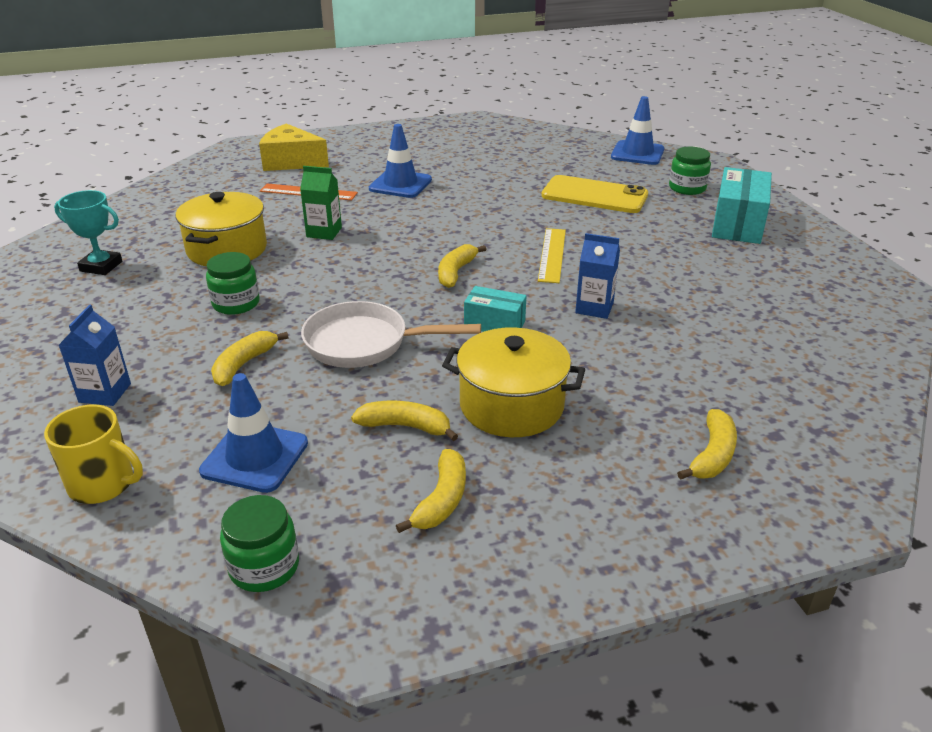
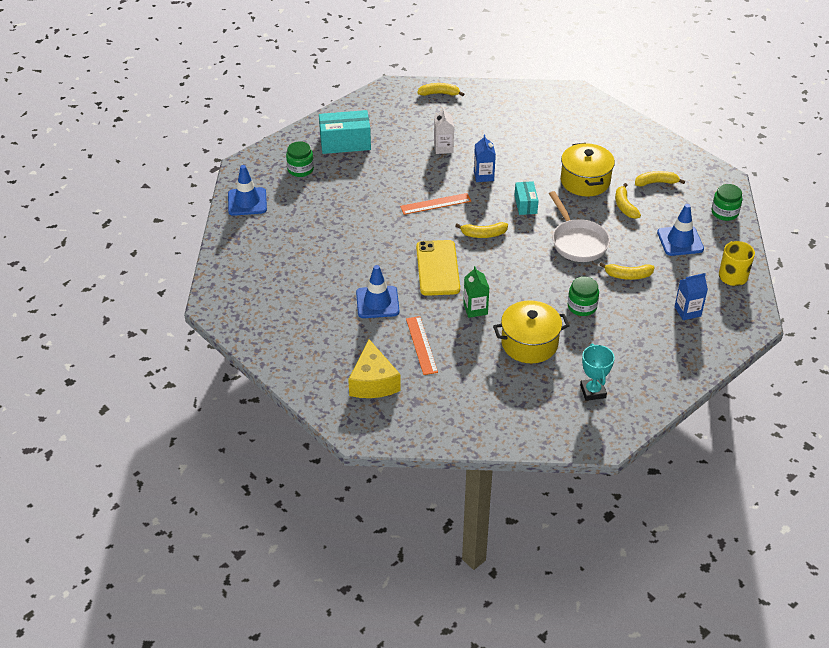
camera: 115 degrees left, 10 degrees up
yellow ruler [538,228,566,283] -> orange ruler [400,193,471,215]
yellow phone [541,175,648,213] -> yellow phone moved to [416,240,460,296]
yellow banana [677,409,737,480] -> yellow banana moved to [417,83,464,96]
none -> white carton [434,107,454,154]

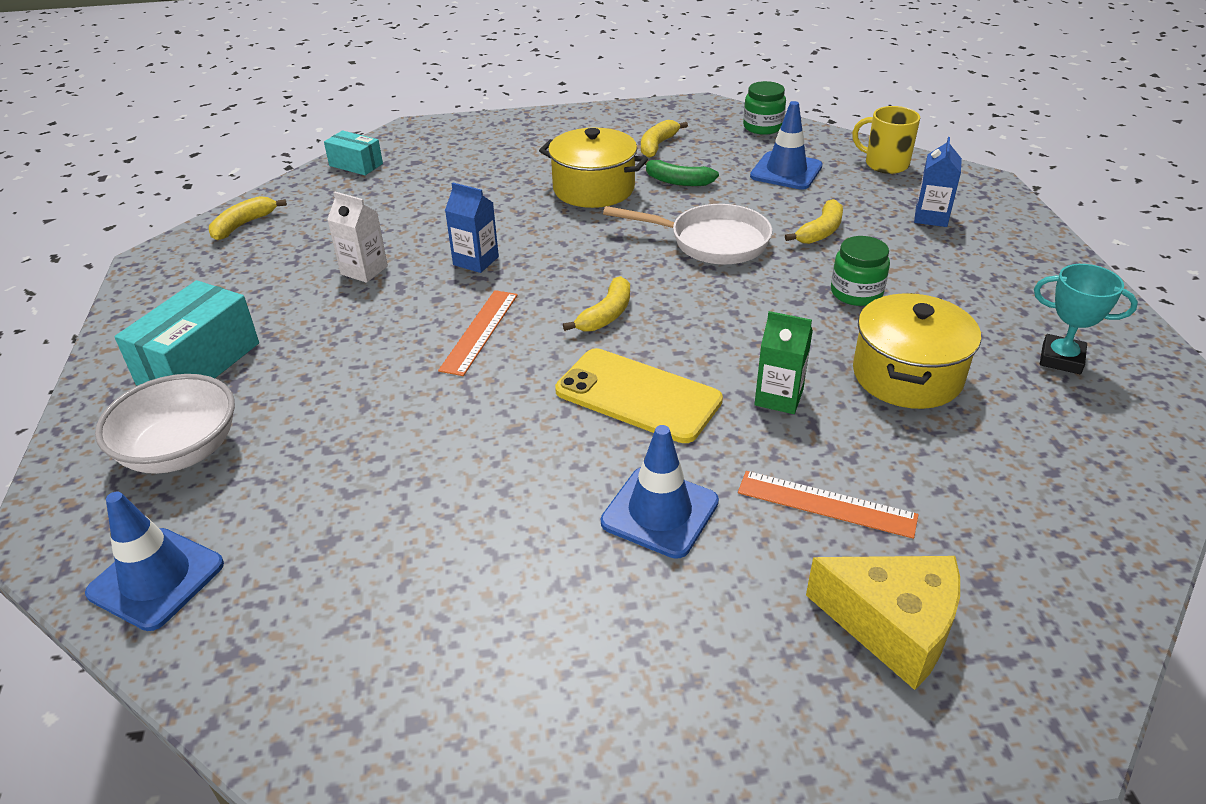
camera: 55 degrees left, 5 degrees down
green jar [286,141,314,177] -> white bowl [95,374,235,474]
turquoise box [514,181,538,215] -> turquoise box moved to [324,131,383,175]
yellow banana [615,183,641,219] -> green banana [645,160,719,186]

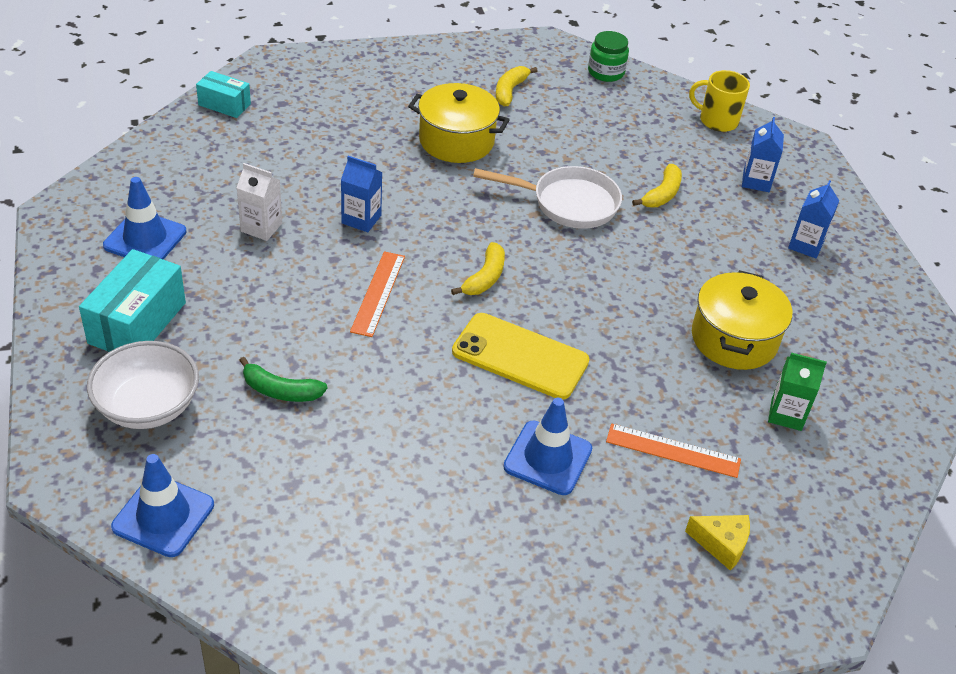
camera: 10 degrees left, 5 degrees up
yellow banana [209,196,287,240] -> none
green banana [645,160,719,186] -> green banana moved to [239,357,327,402]
blue traffic cone [750,101,823,190] -> blue traffic cone moved to [103,177,187,260]
green carton [754,311,813,414] -> green carton moved to [768,353,827,431]
yellow cheese [806,556,960,690] -> yellow cheese [685,515,750,571], size x0.59
green jar [831,236,890,306] -> none
turquoise trophy [1034,264,1138,374] -> none
none -> blue carton [788,180,839,258]

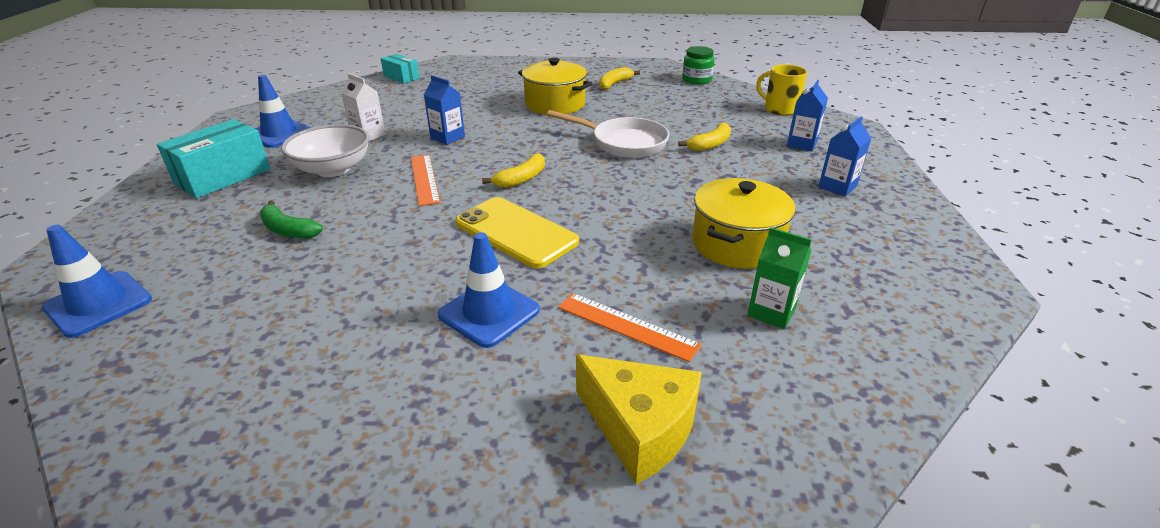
camera: 20 degrees right, 10 degrees down
white bowl [87,341,199,429] -> white bowl moved to [281,124,370,177]
orange ruler [350,251,405,337] -> orange ruler turned 45 degrees counterclockwise [411,155,440,206]
yellow cheese [685,515,750,571] -> yellow cheese [576,354,702,484], size x1.68

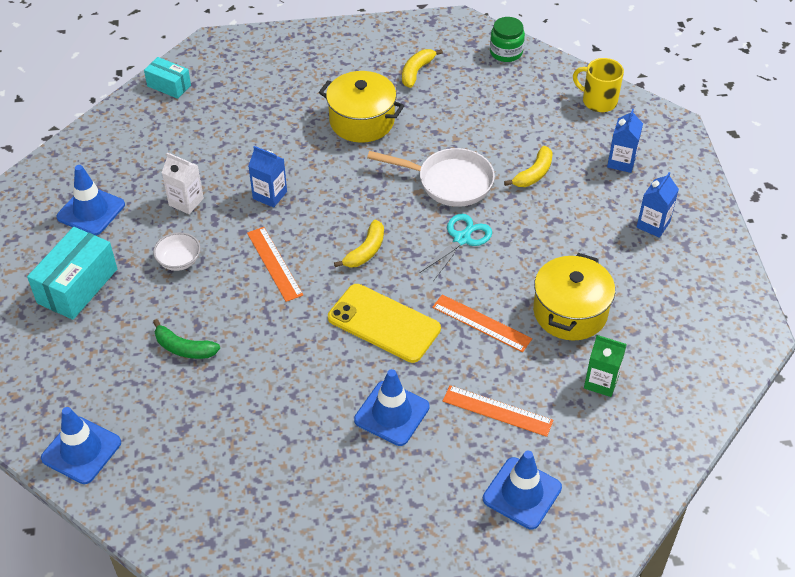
camera: 10 degrees left, 15 degrees up
white bowl [281,124,370,177] -> white bowl [153,232,200,271], size x0.58
yellow cheese [576,354,702,484] -> blue traffic cone [483,451,562,529]
none -> turquoise scissors [419,214,492,281]
none -> orange ruler [432,294,532,352]

